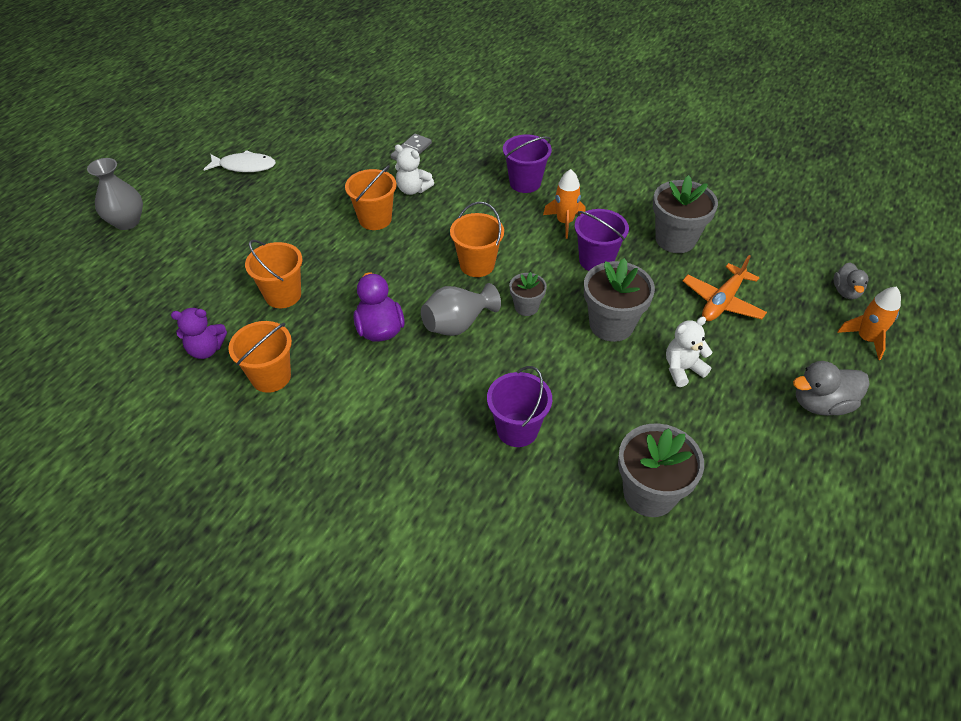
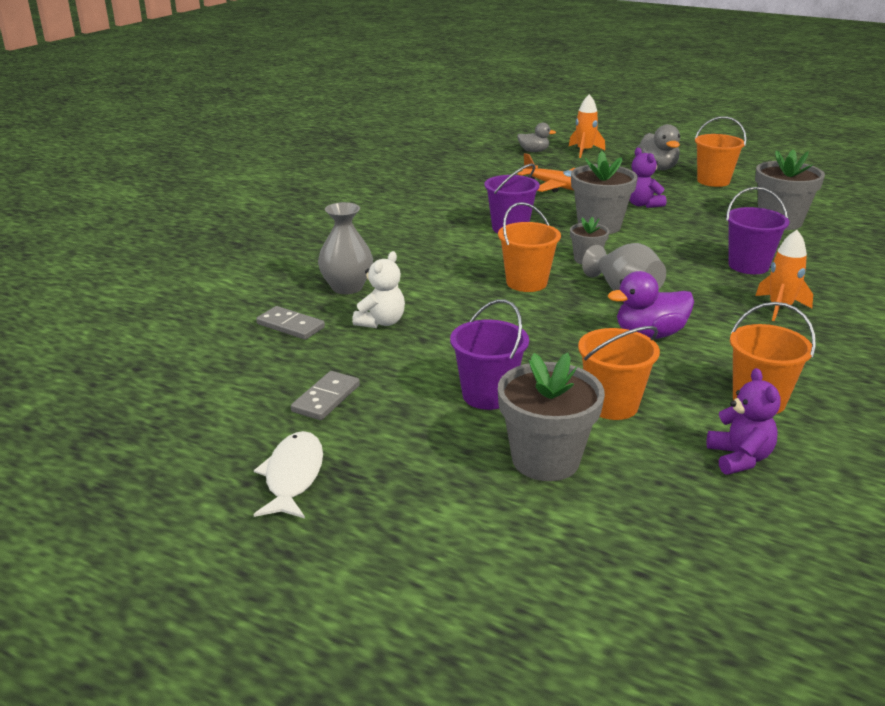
camera: 90 degrees left, 20 degrees down
grey vase [87,158,143,230] -> grey vase moved to [318,202,373,294]
orange bucket [345,165,397,230] -> orange bucket moved to [695,116,746,187]
purple bucket [503,134,552,193] -> purple bucket moved to [450,299,529,410]
orange rocket [543,169,585,239] -> orange rocket moved to [755,230,813,321]
grey flower pot [653,175,718,253] -> grey flower pot moved to [498,353,605,481]
white teddy bear [666,317,712,387] -> purple teddy bear [629,148,666,208]
none -> grey domino [291,371,360,420]

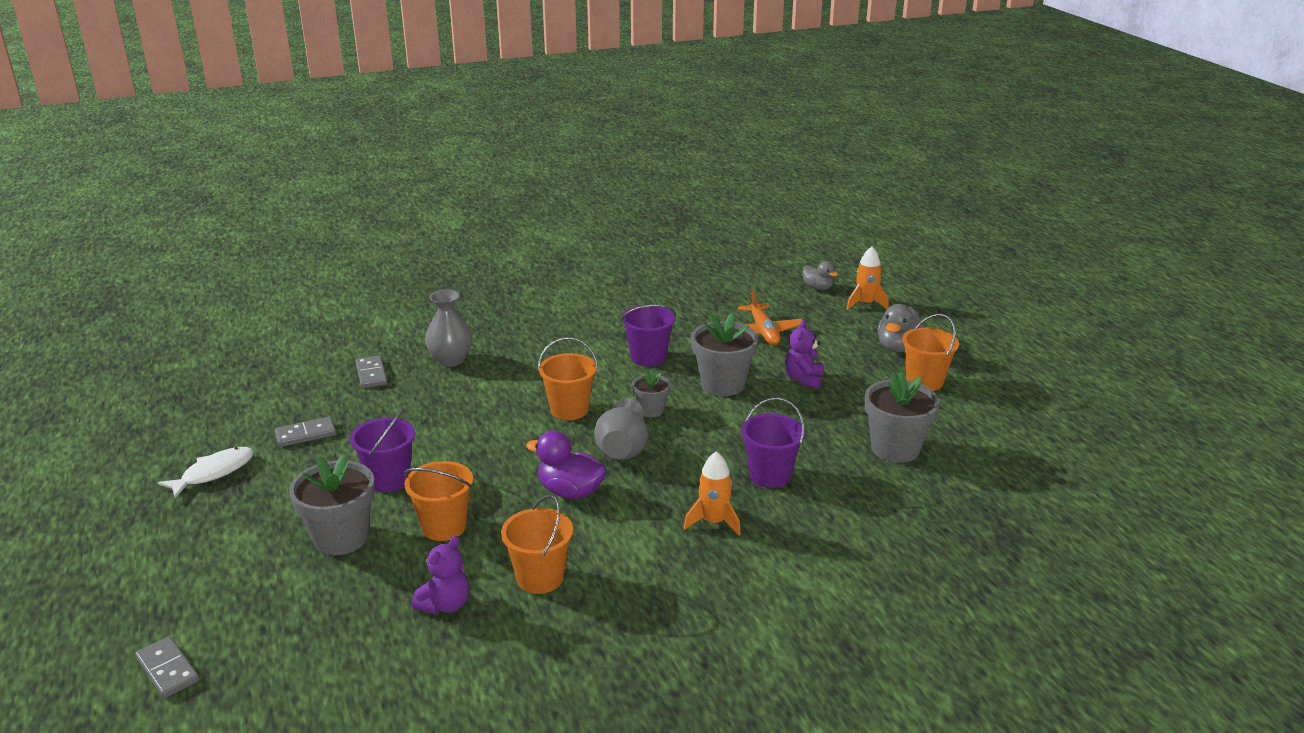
camera: 40 degrees right, 0 degrees up
white teddy bear [352,251,405,328] -> none
none -> grey domino [135,636,199,698]

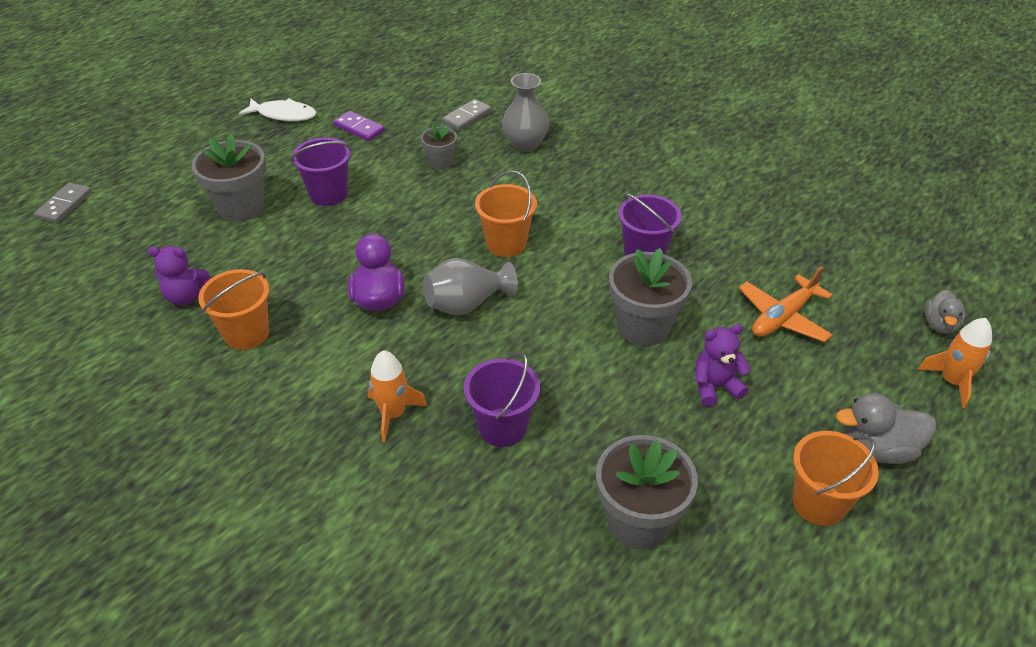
camera: 60 degrees right, 15 degrees up
grey domino [275,417,336,447] -> purple domino [333,111,385,141]
orange bucket [404,461,473,541] -> none
grey flower pot [632,370,670,417] -> grey flower pot moved to [421,123,457,169]

